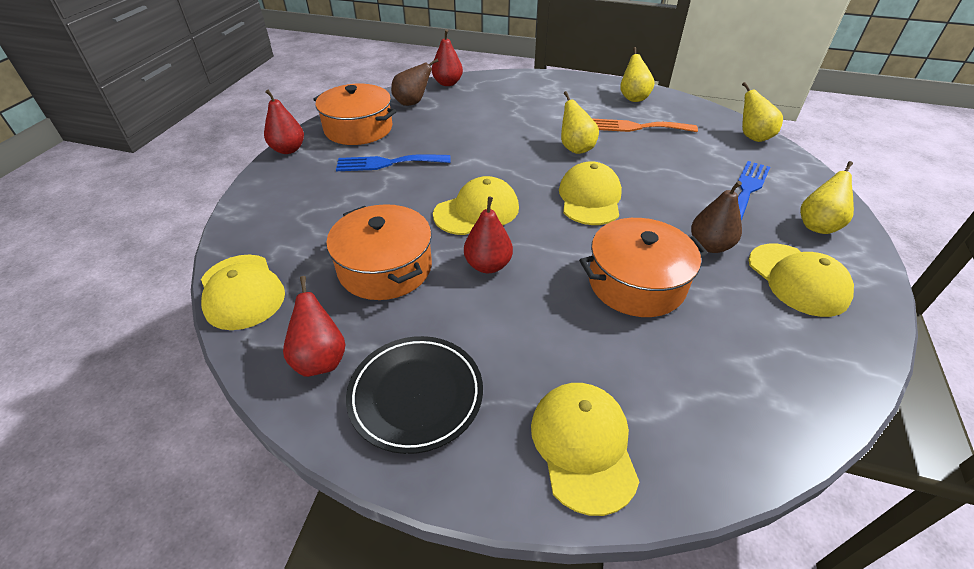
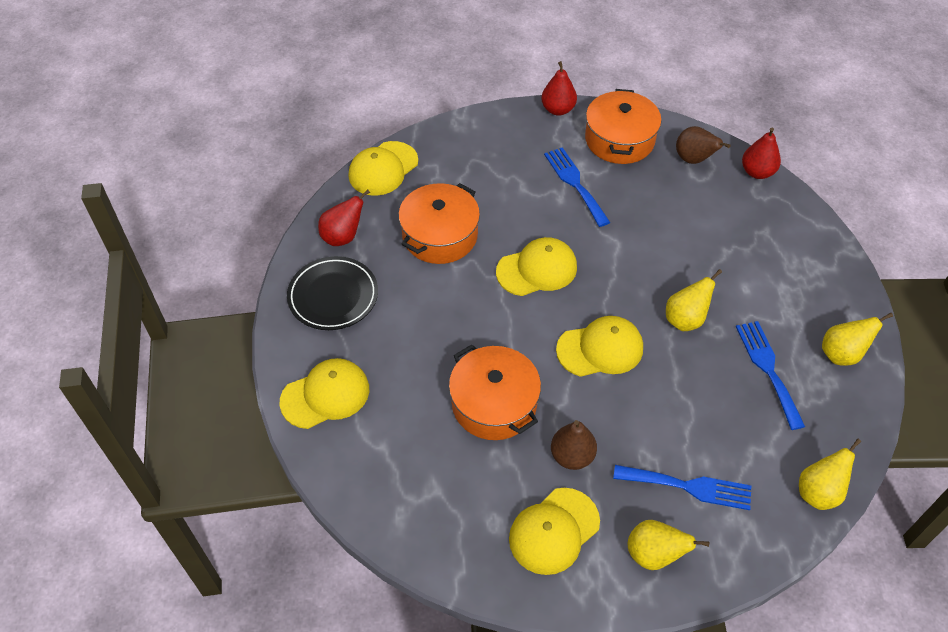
camera: 70 degrees right, 10 degrees up
yellow cap [433,176,519,235] -> yellow cap turned 60 degrees counterclockwise [496,237,577,296]
red pear [464,197,513,273] -> none
orange fork [593,119,698,132] -> blue fork [736,321,805,430]

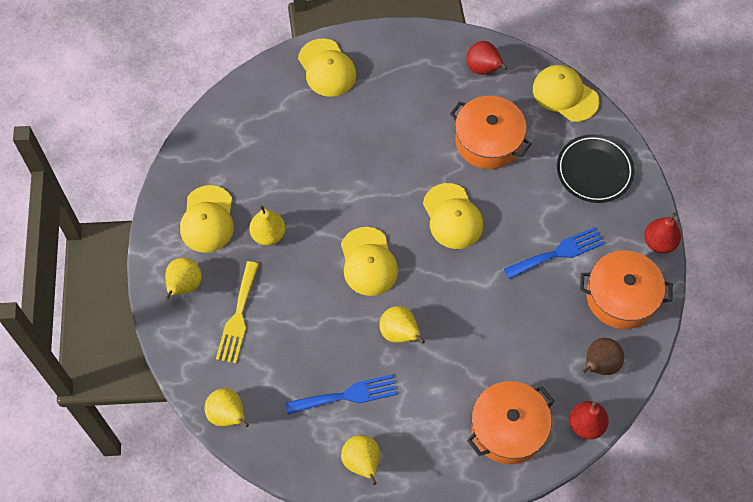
camera: 90 degrees right, 10 degrees up
black plate [287,256,378,330] -> black plate moved to [557,134,634,203]
orange pot [449,344,541,440] -> orange pot moved to [467,381,554,464]
yellow cap [509,488,600,575] -> yellow cap turned 135 degrees counterclockwise [180,185,234,253]
brown pear [551,420,597,470] -> yellow pear [249,205,285,246]
blue fork [613,465,751,510] -> yellow fork [216,261,259,363]

